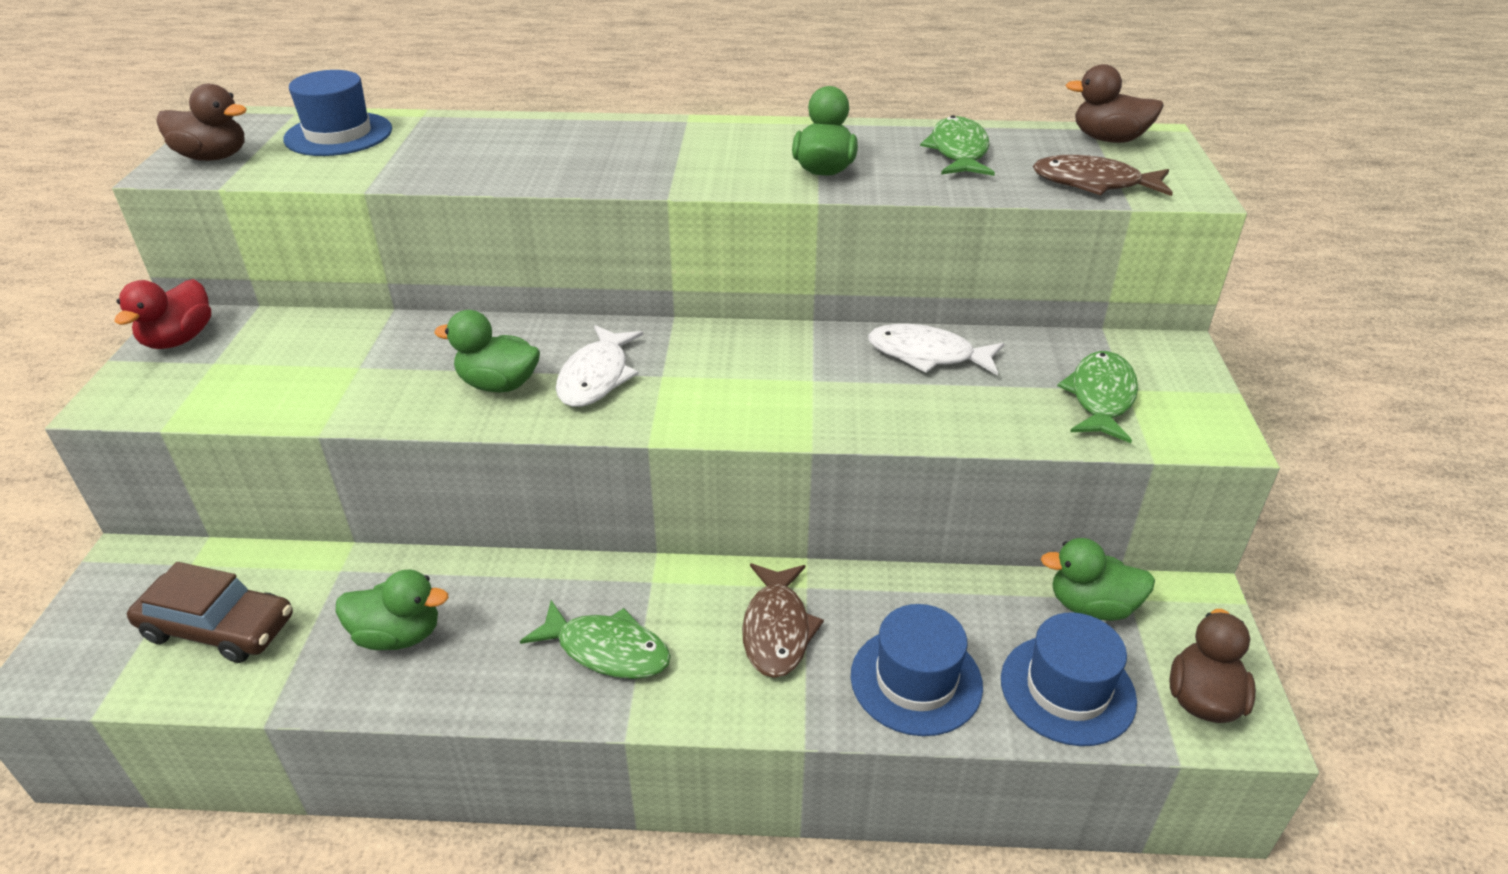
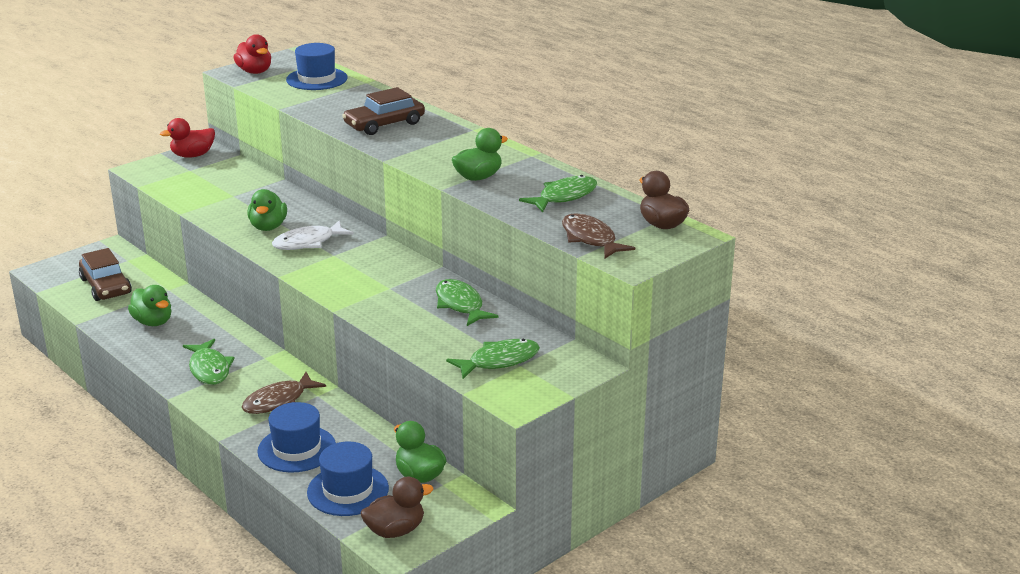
camera: 45 degrees right, 10 degrees down
brown duck [156,84,247,161] -> red duck [233,34,271,74]
green duck [434,310,540,392] -> green duck turned 150 degrees counterclockwise [247,189,287,231]
white fish [868,324,1004,376] -> green fish [436,279,499,326]
none -> brown car [342,87,425,135]

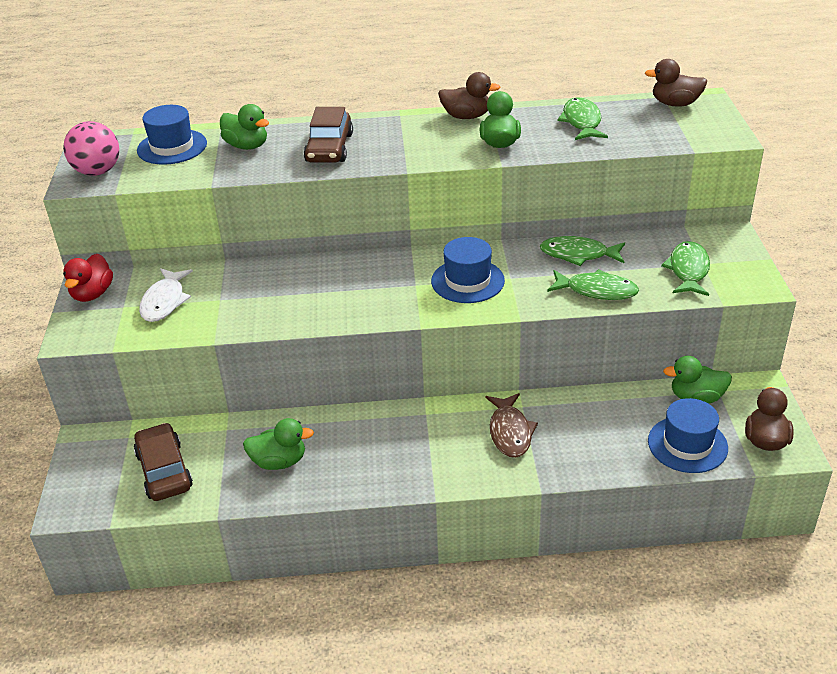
camera: 50 degrees left, 10 degrees up
brown car [79,248,132,301] -> brown car turned 120 degrees counterclockwise [134,423,193,501]
green fish [183,339,234,385] -> green fish moved to [547,269,639,300]
red duck [233,34,271,74] -> pink ball [63,121,119,176]
green duck [247,189,287,231] -> green duck moved to [220,104,269,150]
blue hat [257,402,336,473] -> blue hat moved to [431,237,505,303]
white fish [272,220,354,250] -> white fish moved to [139,268,193,322]
brown fish [562,213,635,258] -> none
none -> brown duck [438,72,500,119]

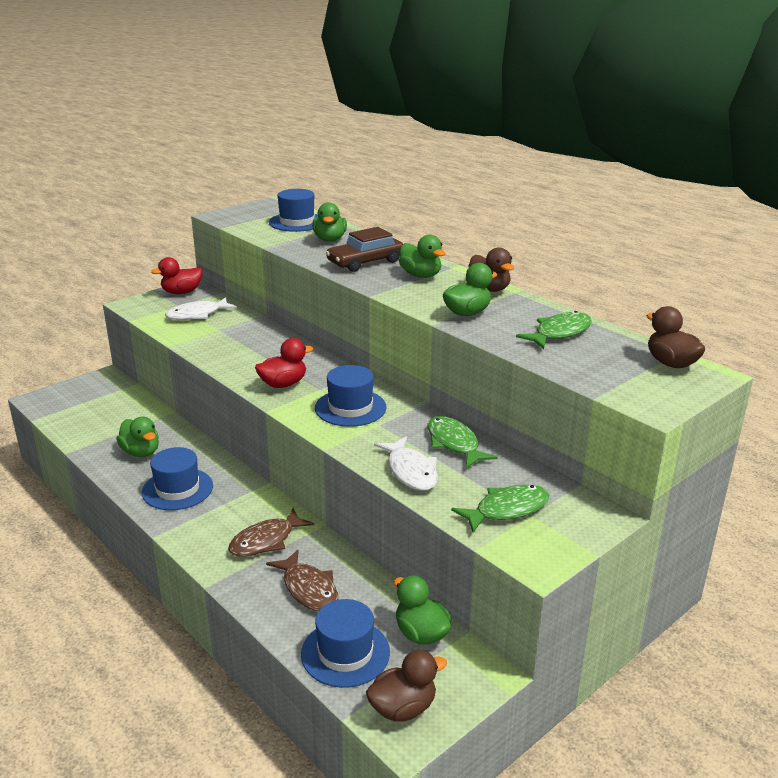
camera: 50 degrees right, 10 degrees down
pink ball [63,121,119,176] -> none
brown car [134,423,193,501] -> none
green fish [547,269,639,300] -> white fish [374,436,438,491]
none -> blue hat [142,447,213,510]
none -> red duck [255,338,313,388]
none -> brown fish [266,550,338,612]
none -> green duck [399,235,446,278]

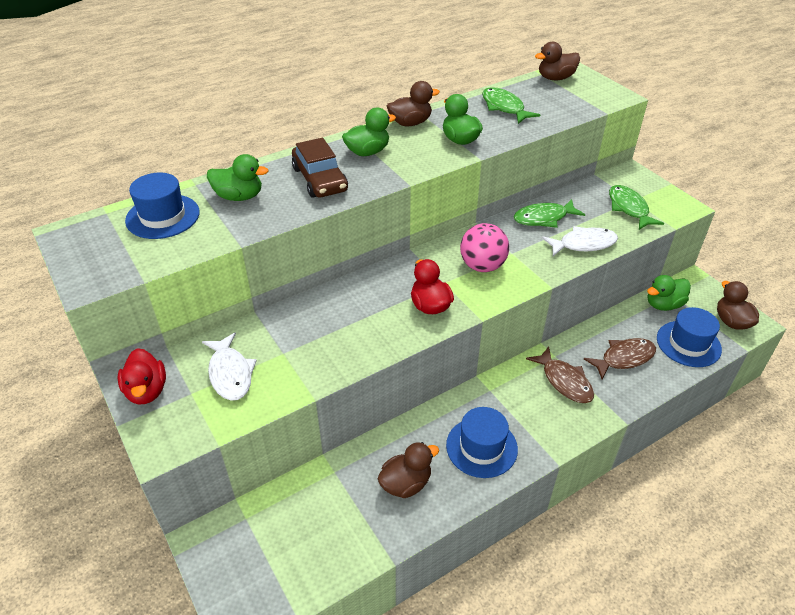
camera: 80 degrees left, 15 degrees up
green duck [116,417,159,457] -> brown duck [377,442,439,498]
blue hat [315,365,387,427] -> pink ball [460,223,509,272]

